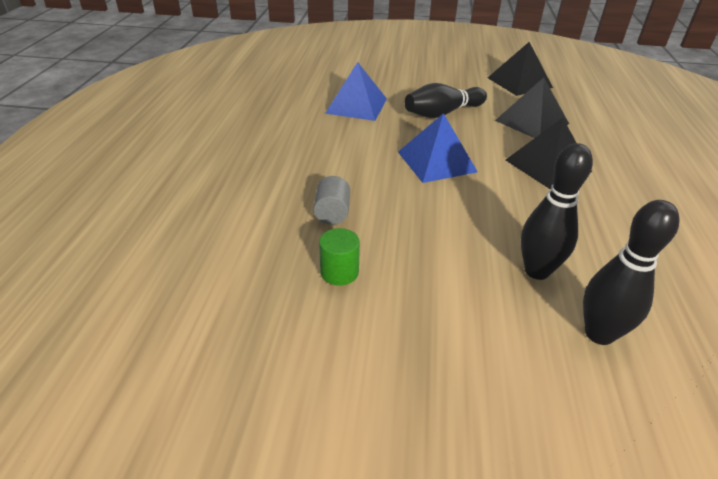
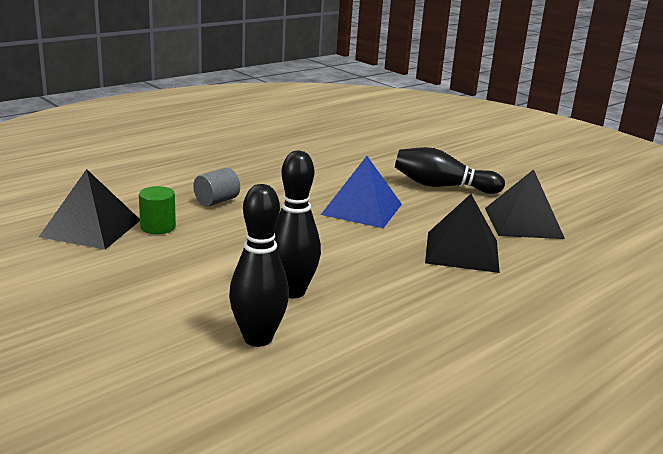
camera: 40 degrees right, 15 degrees down
blue pyramid [325,62,387,121] -> none
black pyramid [488,42,553,96] -> black pyramid moved to [39,169,140,250]

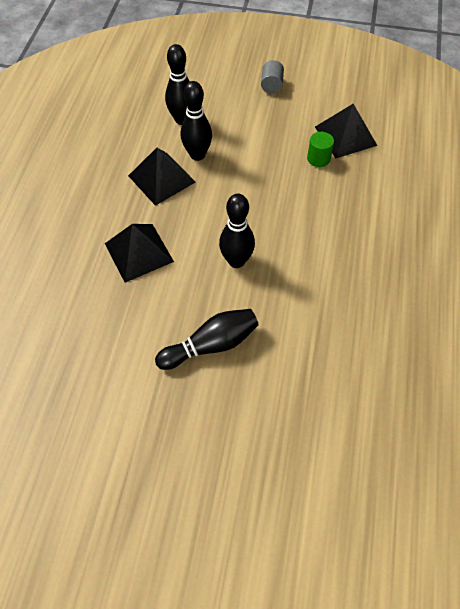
camera: 145 degrees right, 35 degrees up
grey cylinder [193,168,240,207] -> grey cylinder moved to [261,60,284,94]
blue pyramid [321,156,402,228] -> black bowling pin [219,194,255,268]
black pyramid [485,169,565,239] -> black pyramid moved to [128,148,195,206]

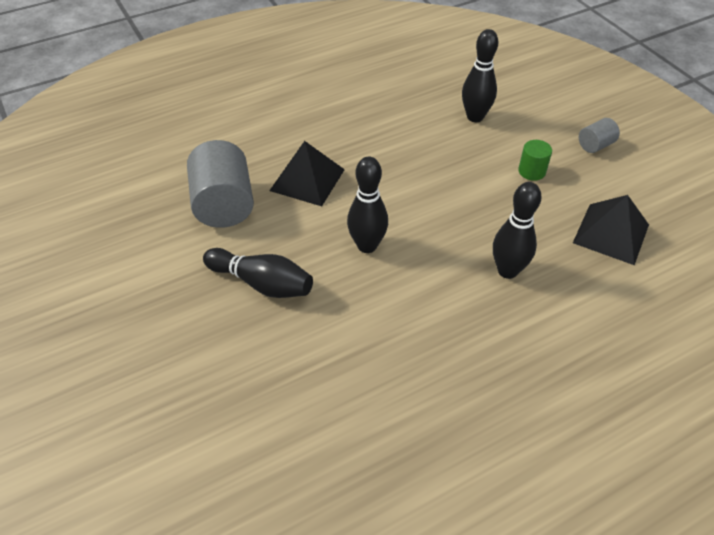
camera: 50 degrees right, 10 degrees down
black pyramid [128,148,195,206] -> none
black bowling pin [181,81,212,161] -> black bowling pin moved to [493,182,542,279]
green cylinder [307,132,334,167] -> green cylinder moved to [518,140,552,181]
none -> grey cylinder [187,140,254,228]

